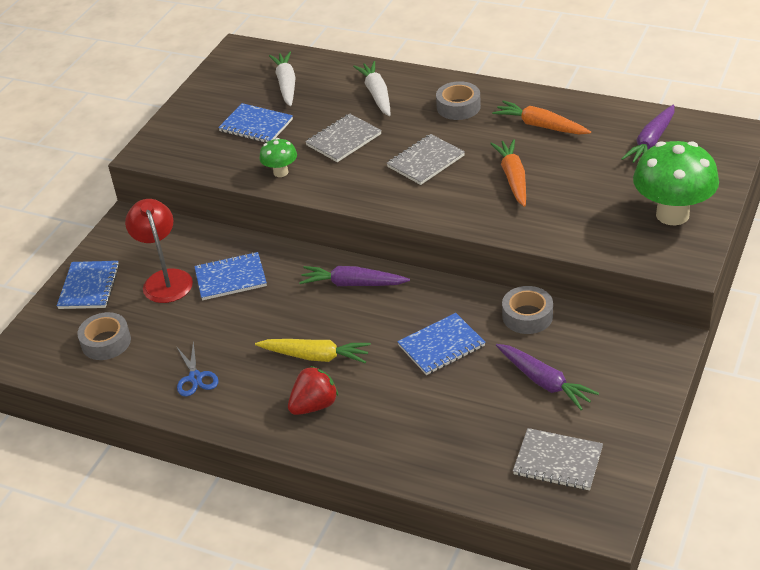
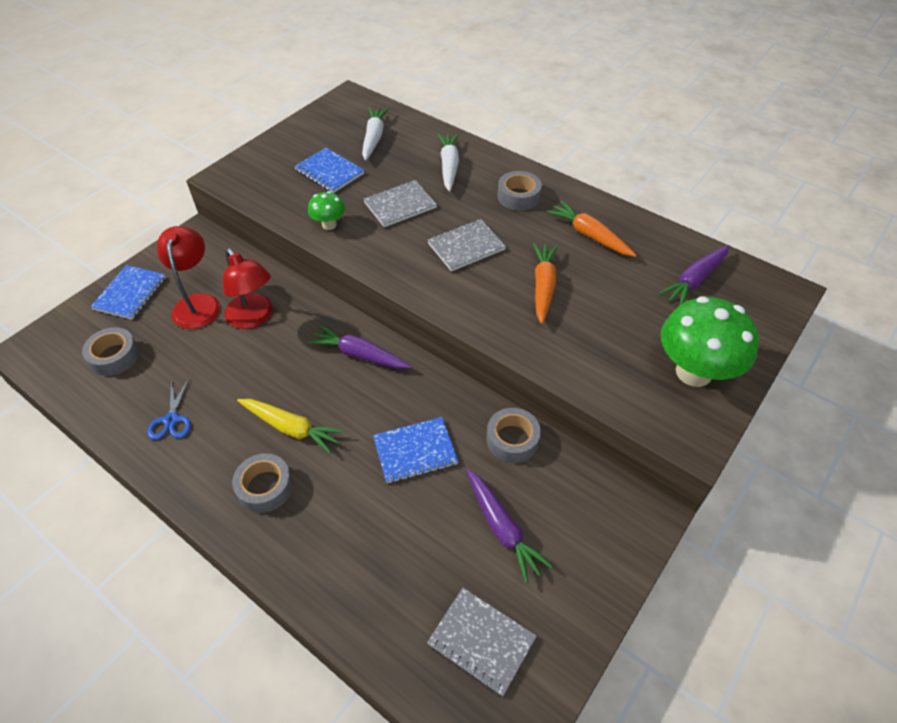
camera: 10 degrees right, 10 degrees up
blue notebook [194,252,267,300] -> red lamp [223,248,273,329]
red strawberry [288,366,338,415] -> grey tape [232,453,293,513]

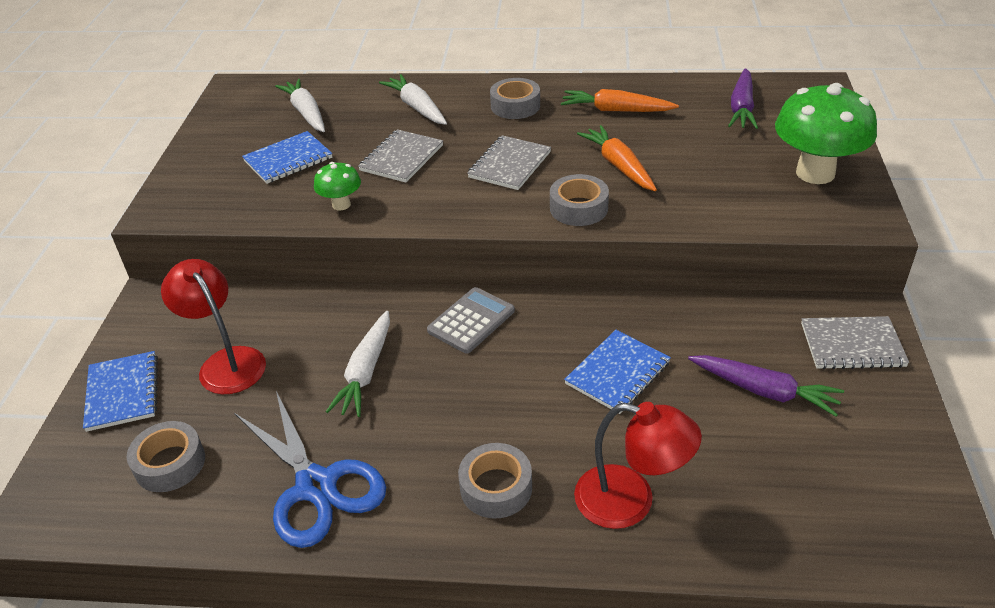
camera: 30 degrees left, 10 degrees down
blue scissors [147,378,191,440] -> blue scissors [234,391,386,548], size x1.96
red lamp [223,248,273,329] -> red lamp moved to [574,402,702,529]
yellow carrot [237,399,345,454] -> none
blue notebook [294,148,364,193] -> blue notebook turned 45 degrees counterclockwise [242,131,332,184]
purple carrot [308,325,412,369] -> grey calculator [427,287,515,354]
grey notebook [427,588,537,696] -> grey notebook moved to [801,316,909,370]
grey tape [486,408,541,463] -> grey tape moved to [550,174,609,226]
none -> white carrot [325,311,390,417]

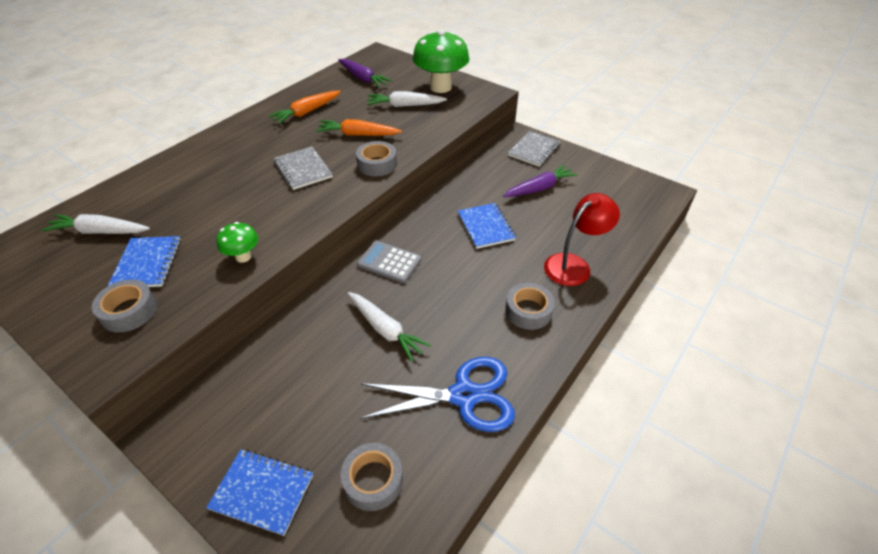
camera: 60 degrees left, 5 degrees up
red lamp [161,259,266,394] -> none
grey notebook [358,129,443,183] -> none
white carrot [379,74,447,125] -> white carrot moved to [367,91,447,107]
grey calculator [427,287,515,354] -> grey calculator turned 45 degrees counterclockwise [357,241,422,284]
grey tape [490,78,540,119] -> grey tape moved to [92,279,157,332]

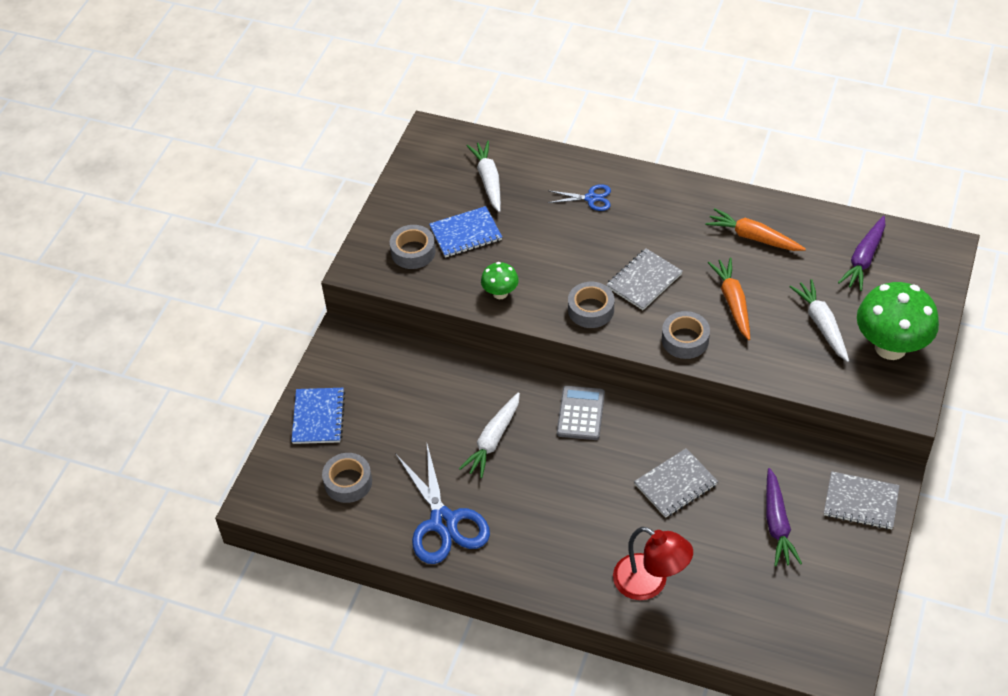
camera: 75 degrees right, 5 degrees up
blue notebook [458,203,516,249] -> grey notebook [634,448,718,518]
purple carrot [503,165,577,197] -> purple carrot turned 45 degrees clockwise [766,468,802,566]
grey tape [505,283,555,330] -> grey tape moved to [568,282,614,328]
none -> blue scissors [548,184,611,211]

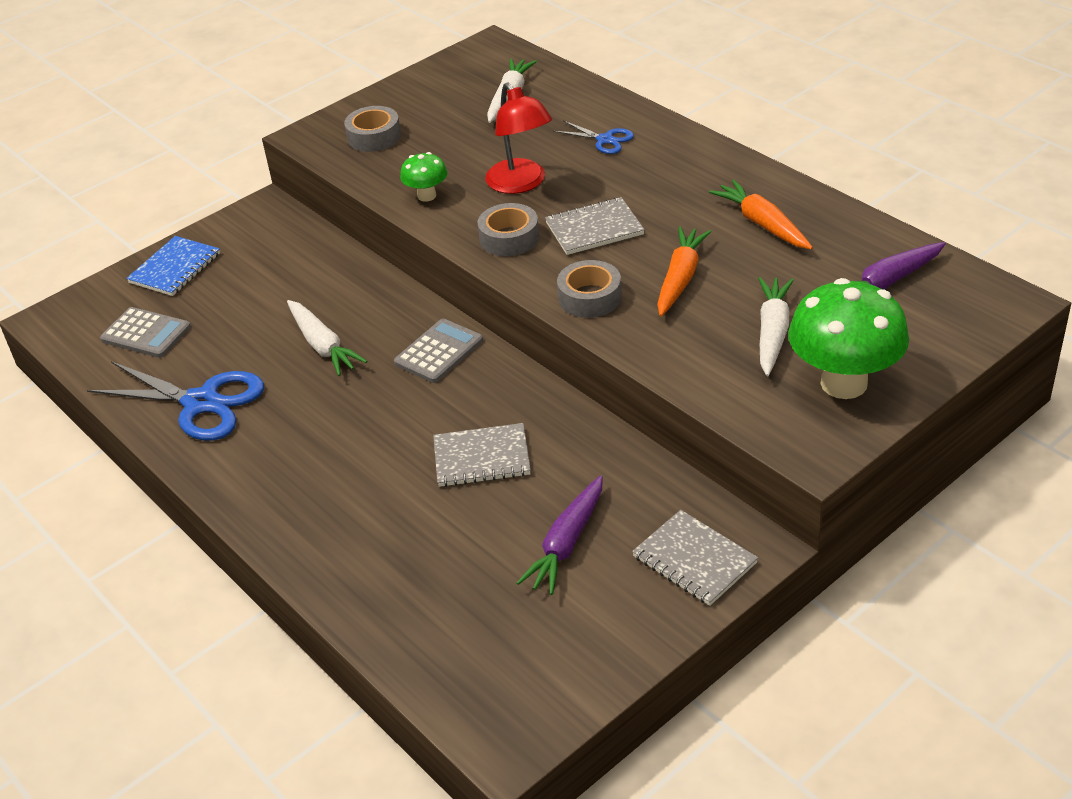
camera: 30 degrees right, 10 degrees down
grey tape [322,453,372,503] -> grey calculator [100,307,191,358]
blue scissors [395,444,490,564] -> blue scissors turned 75 degrees counterclockwise [87,361,264,441]
blue notebook [429,206,502,258] -> none
white carrot [459,392,520,478] -> white carrot turned 90 degrees counterclockwise [287,300,367,376]
red lamp [613,527,693,600] -> red lamp moved to [485,83,552,194]

